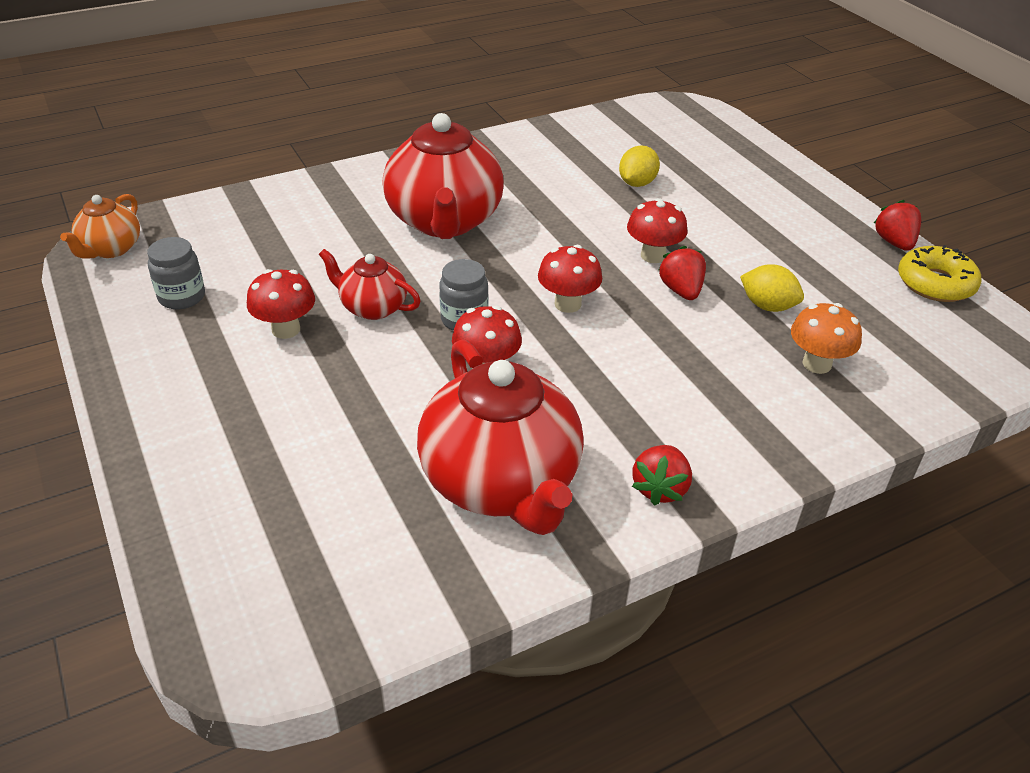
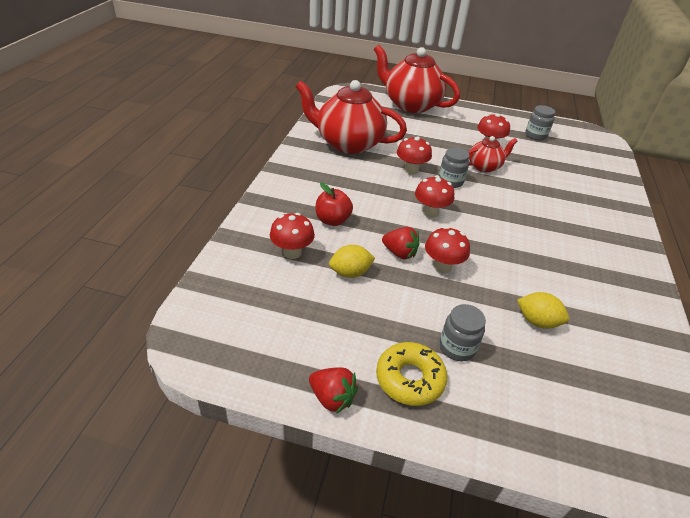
camera: 130 degrees right, 0 degrees up
orange teapot [60,194,140,259] -> none
red teapot [383,113,504,239] -> red teapot moved to [374,45,460,113]
yellow lemon [619,145,660,187] -> yellow lemon turned 45 degrees counterclockwise [517,292,569,329]
red strawberry [632,445,692,506] -> none
orange mushroom [791,303,862,374] -> red mushroom [270,213,315,259]
yellow donut [898,245,981,302] -> yellow donut moved to [376,342,447,406]
none -> red apple [316,183,353,226]
none -> grey jar [440,304,486,361]

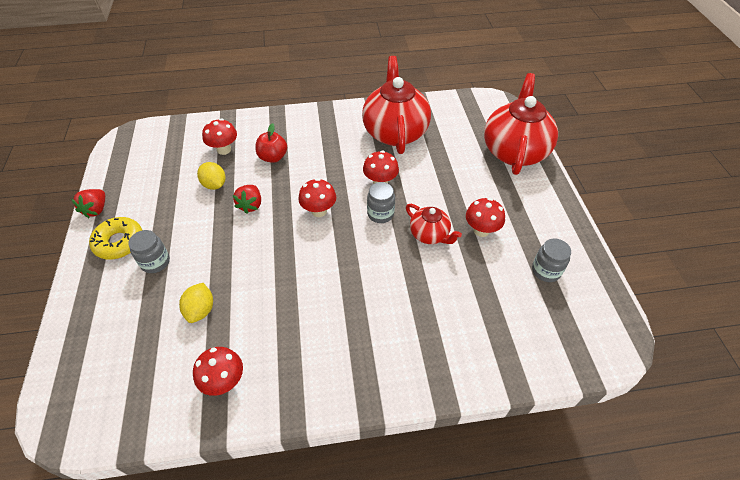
camera: 70 degrees right, 10 degrees up
red mushroom [425,226,470,273] -> red mushroom moved to [193,347,243,396]

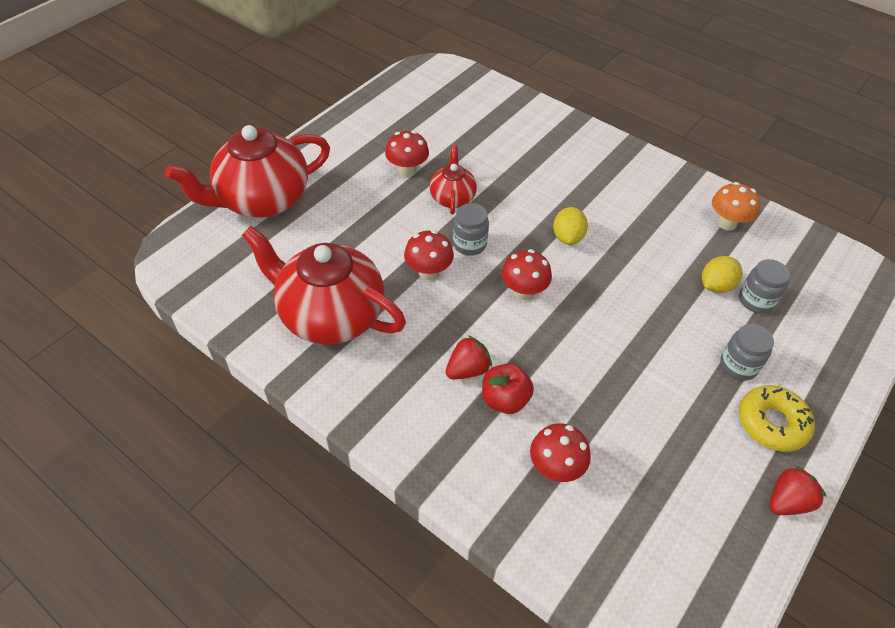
camera: 135 degrees left, 0 degrees up
red mushroom [193,347,243,396] -> orange mushroom [712,182,760,231]
yellow lemon [197,162,226,190] -> yellow lemon moved to [553,207,588,245]
red strawberry [233,185,261,214] -> red strawberry moved to [446,335,492,379]
red teapot [362,56,431,154] -> red teapot turned 75 degrees clockwise [242,226,406,345]
grey jar [532,238,571,282] -> grey jar moved to [739,259,790,313]

